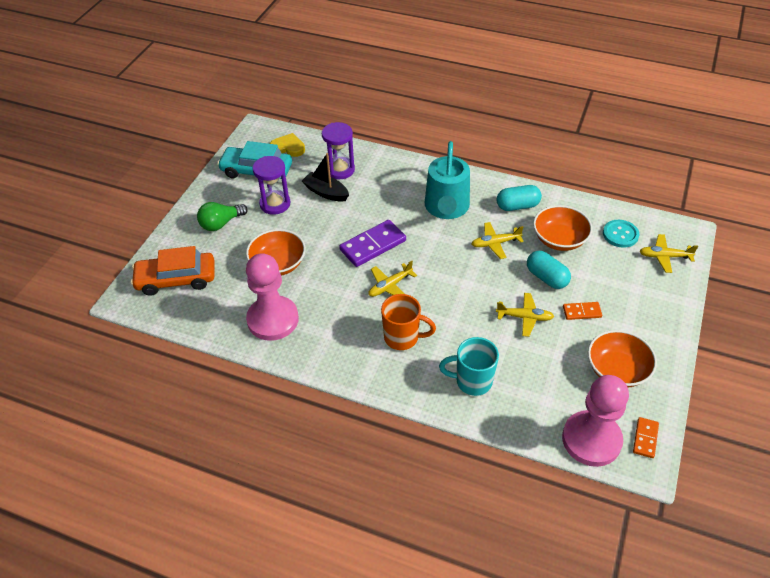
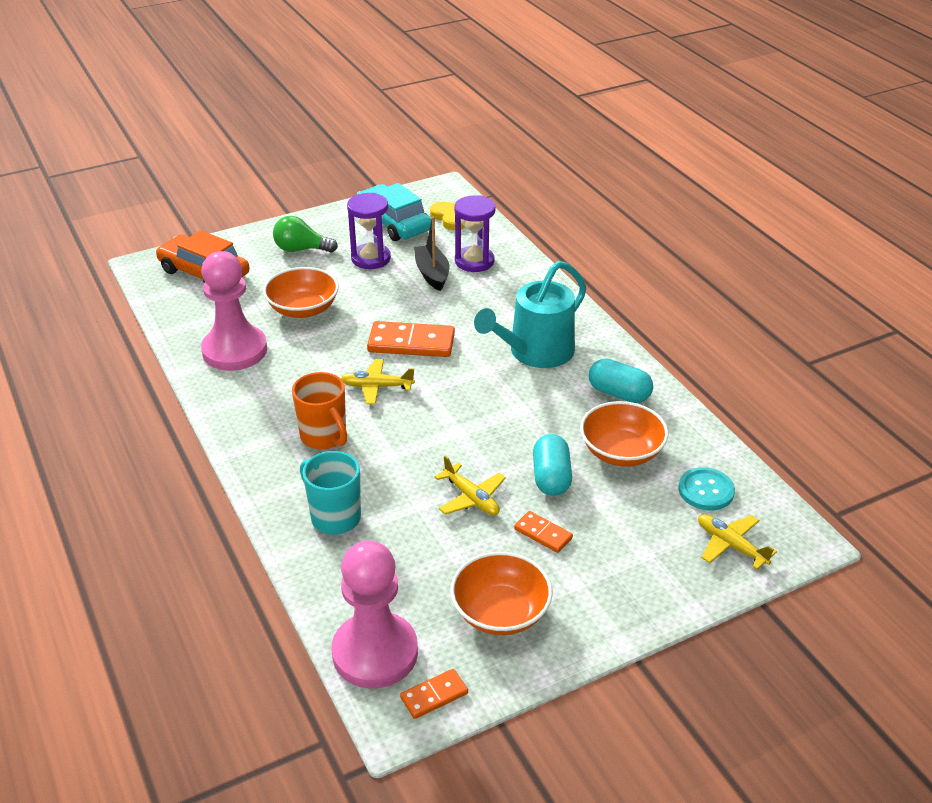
camera: 40 degrees right, 10 degrees down
purple domino [339,220,406,267] -> orange domino [367,321,455,357]
yellow plane [472,222,524,259] -> none

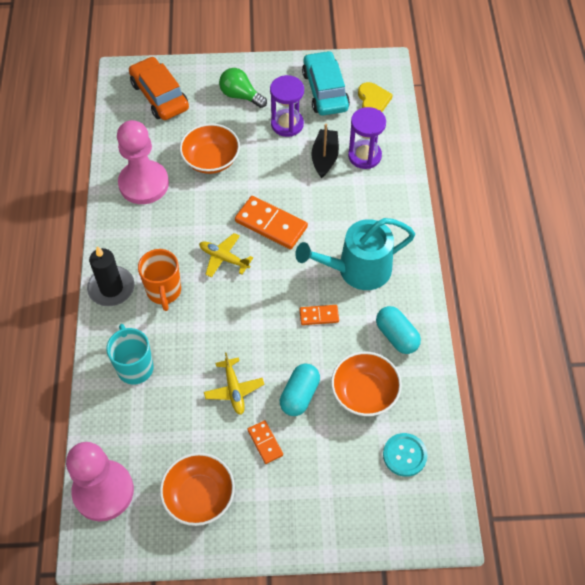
camera: 25 degrees right, 20 degrees up
orange domino [400,669,468,719] -> orange domino moved to [300,305,339,325]
yellow plane [698,514,777,570] -> none
none -> black candle [87,246,134,306]

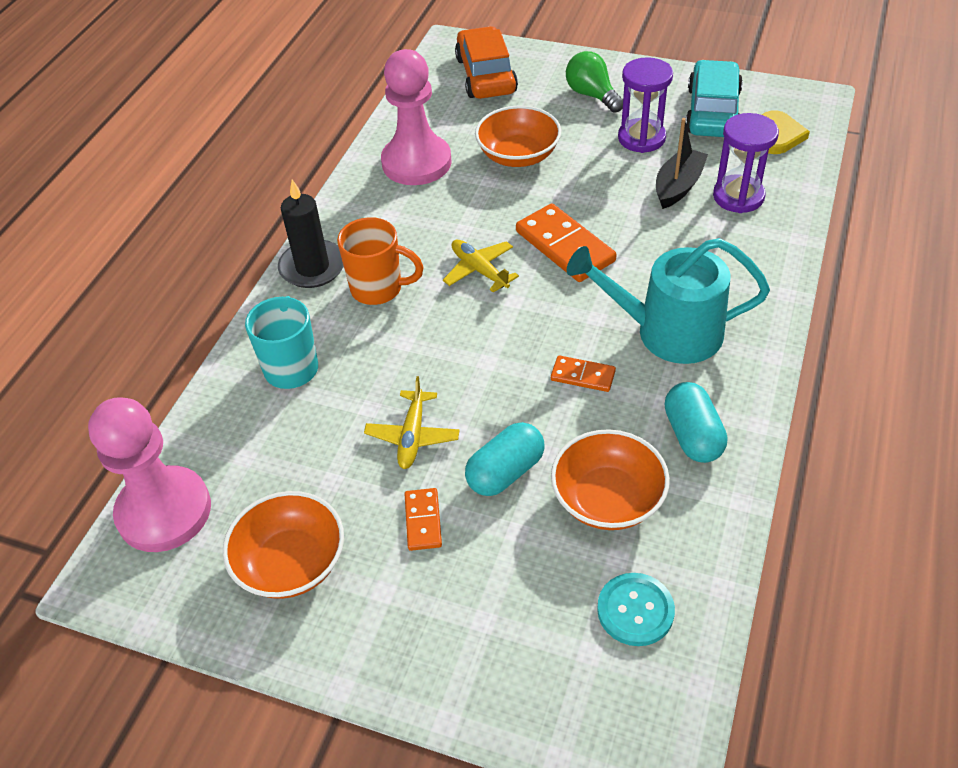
camera: 25 degrees right, 10 degrees down
orange mug [138,249,181,311] -> orange mug turned 90 degrees counterclockwise [337,217,424,305]

